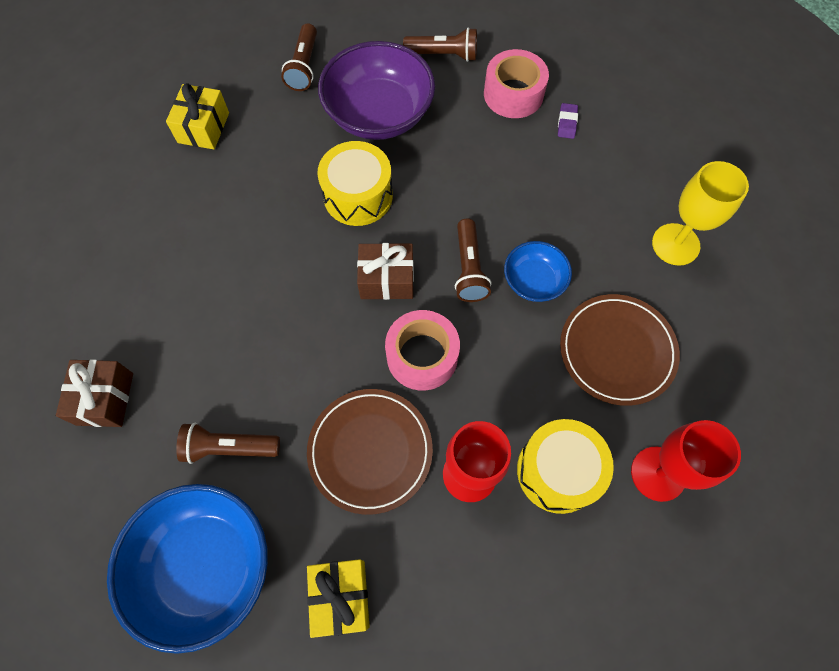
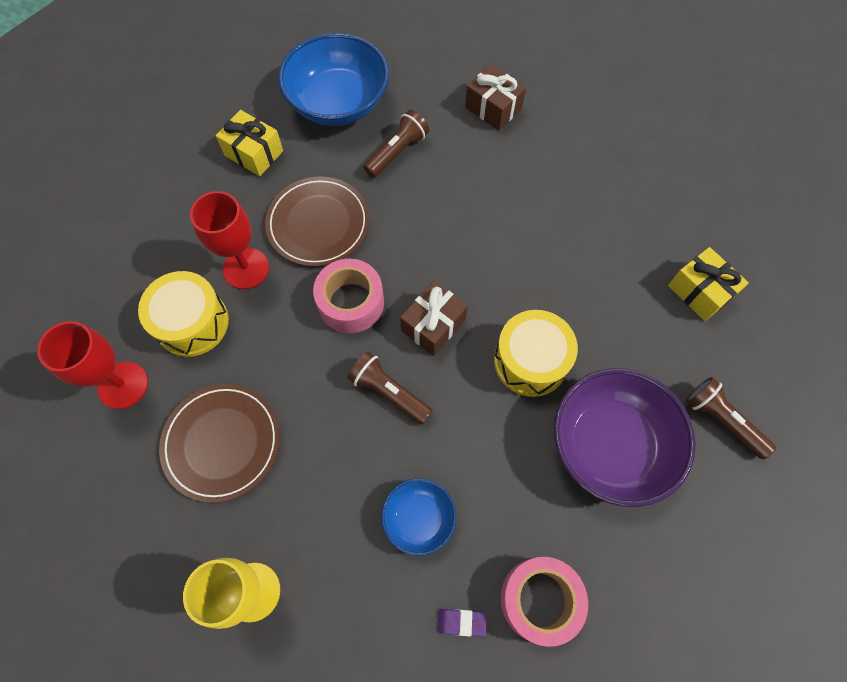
camera: 130 degrees right, 0 degrees up
brown flashlight [403,27,477,62] -> none
blue bowl [504,241,572,302] -> blue bowl moved to [381,478,456,556]
purple eraser [558,103,578,139] -> purple eraser turned 45 degrees counterclockwise [437,609,487,637]

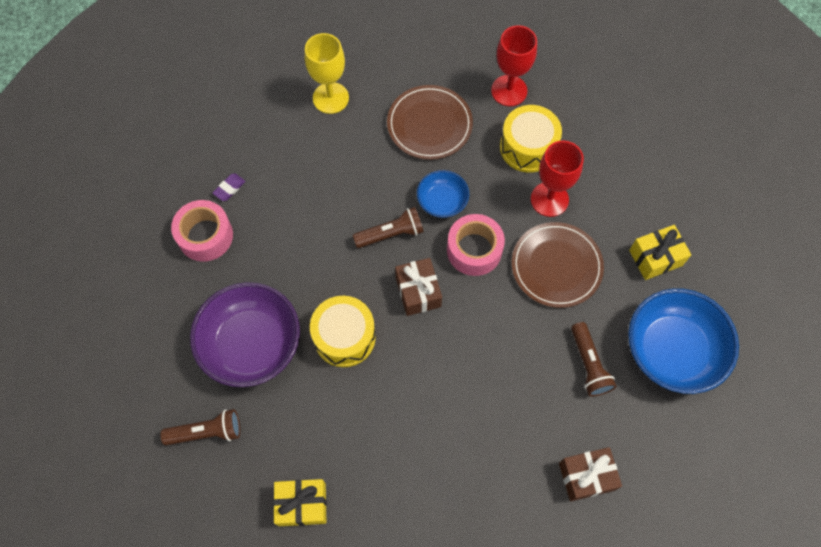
camera: 125 degrees right, 0 degrees up
blue bowl [381,478,456,556] -> blue bowl moved to [417,170,469,218]

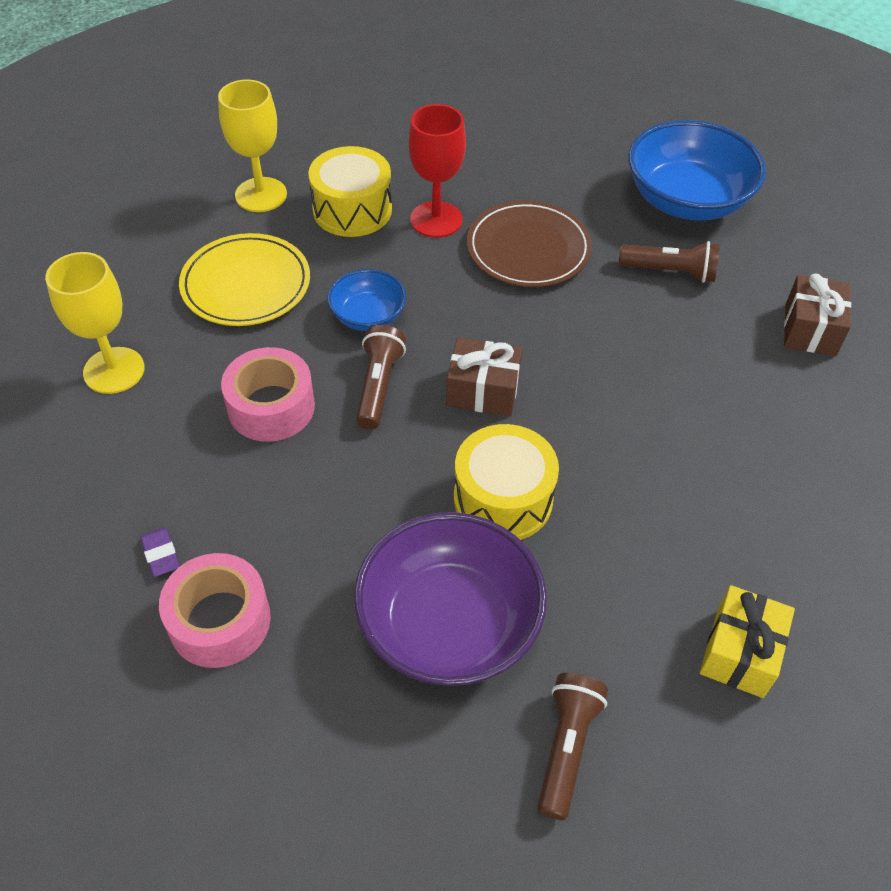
camera: 65 degrees left, 15 degrees down
brown plate [387,85,473,160] -> yellow plate [179,233,310,326]
pink tape [447,214,505,276] -> pink tape moved to [221,347,315,442]
red goblet [491,25,537,106] -> yellow goblet [218,79,287,212]
yellow gift [629,225,691,280] -> none

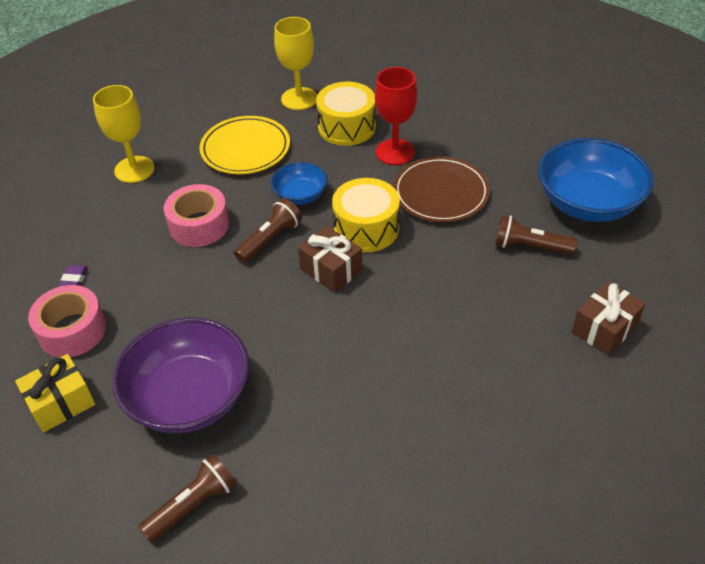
camera: 35 degrees right, 5 degrees down
yellow drum [454,424,559,540] -> yellow drum moved to [332,178,400,252]
brown flashlight [619,241,720,283] -> brown flashlight turned 150 degrees clockwise [495,215,578,255]
yellow gift [699,585,795,698] -> yellow gift moved to [15,354,95,432]

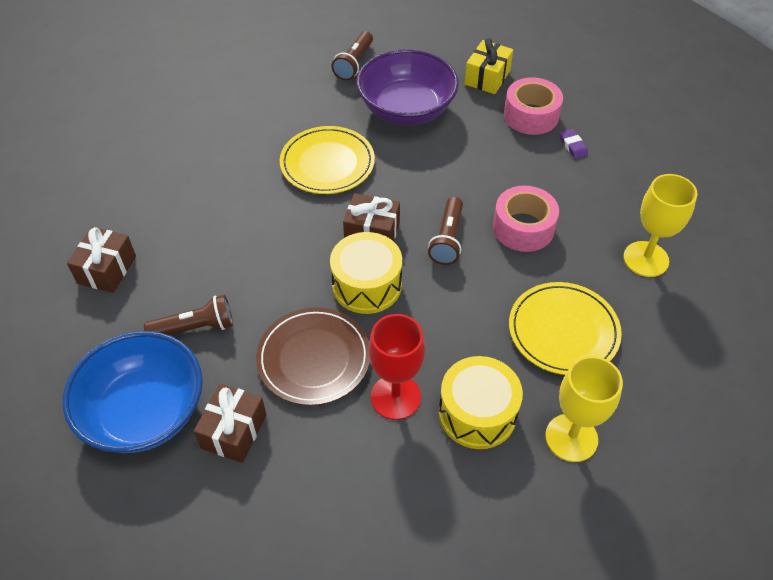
camera: 150 degrees right, 5 degrees up
blue bowl [271,162,327,205] -> none
none -> brown gift [194,383,267,463]
none -> yellow plate [280,126,375,194]

